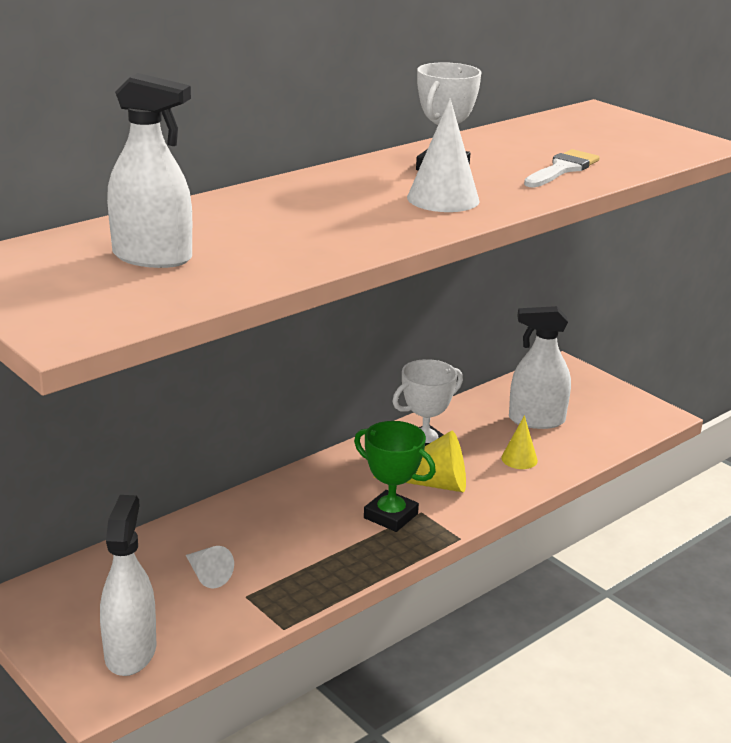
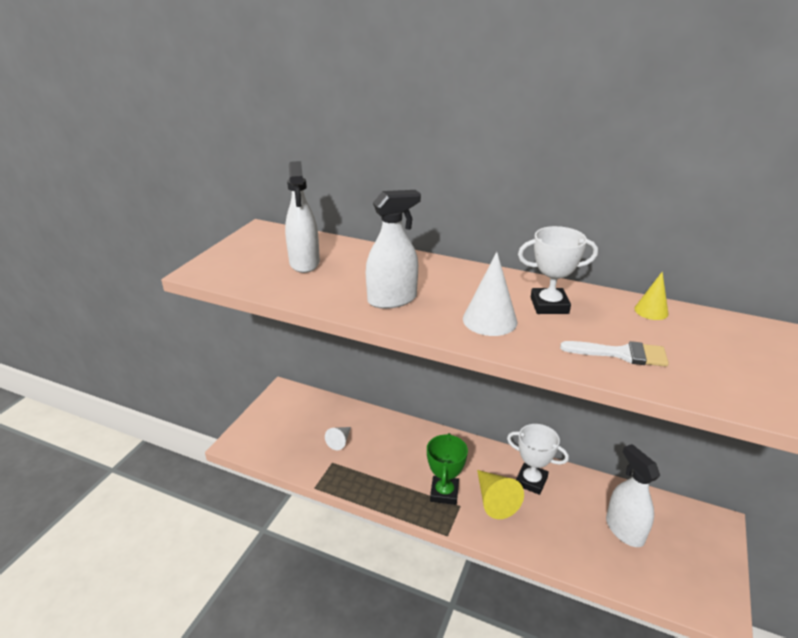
camera: 65 degrees right, 5 degrees up
white spray bottle [100,495,157,676] -> white spray bottle moved to [366,190,421,309]
yellow cone [501,415,538,469] -> yellow cone moved to [634,271,668,320]

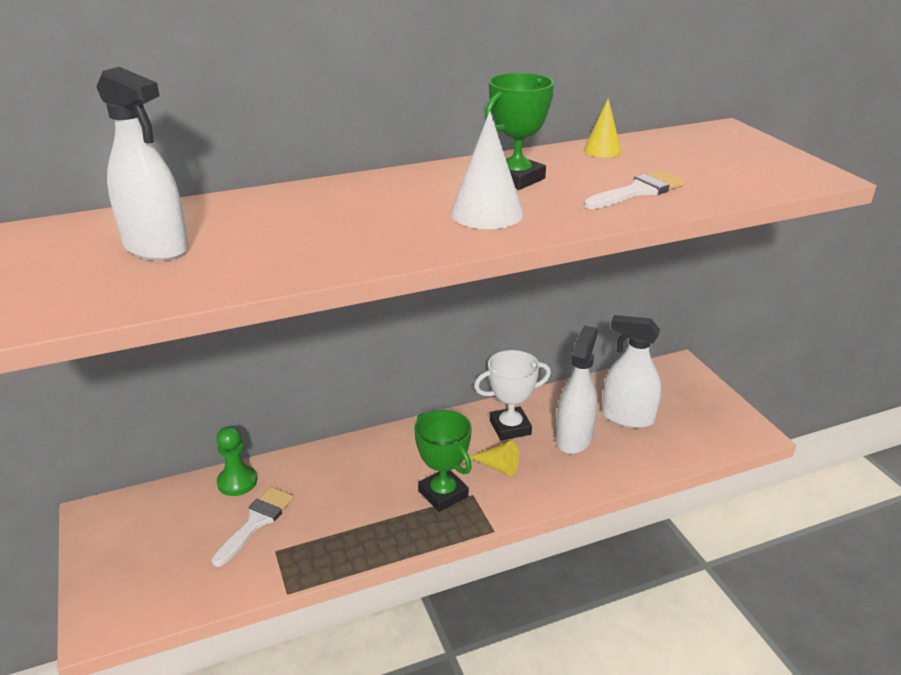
camera: 45 degrees left, 0 degrees up
white cone [325,427,351,450] -> white brush [212,487,294,567]
white spray bottle [366,190,421,309] -> white spray bottle moved to [555,325,598,454]
yellow cone [477,470,524,519] -> yellow cone [469,441,519,476], size x0.61
white trophy [518,226,598,314] -> green trophy [485,73,554,190]
none -> green pawn [216,426,257,496]

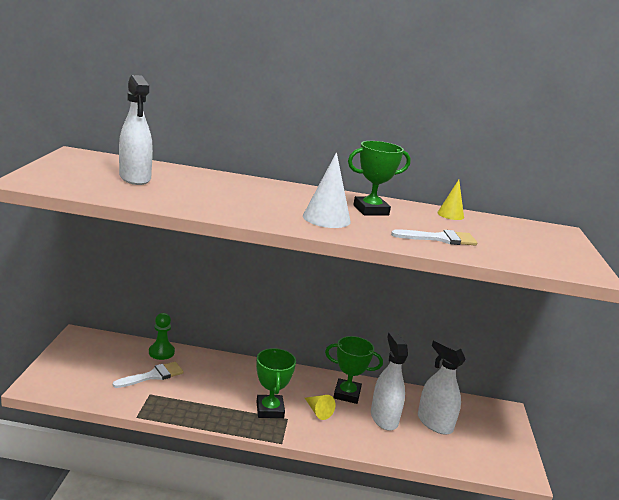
camera: 25 degrees right, 10 degrees down
white trophy [474,350,551,441] -> green trophy [325,336,383,404]
white spray bottle [555,325,598,454] -> white spray bottle turned 60 degrees counterclockwise [371,332,408,431]

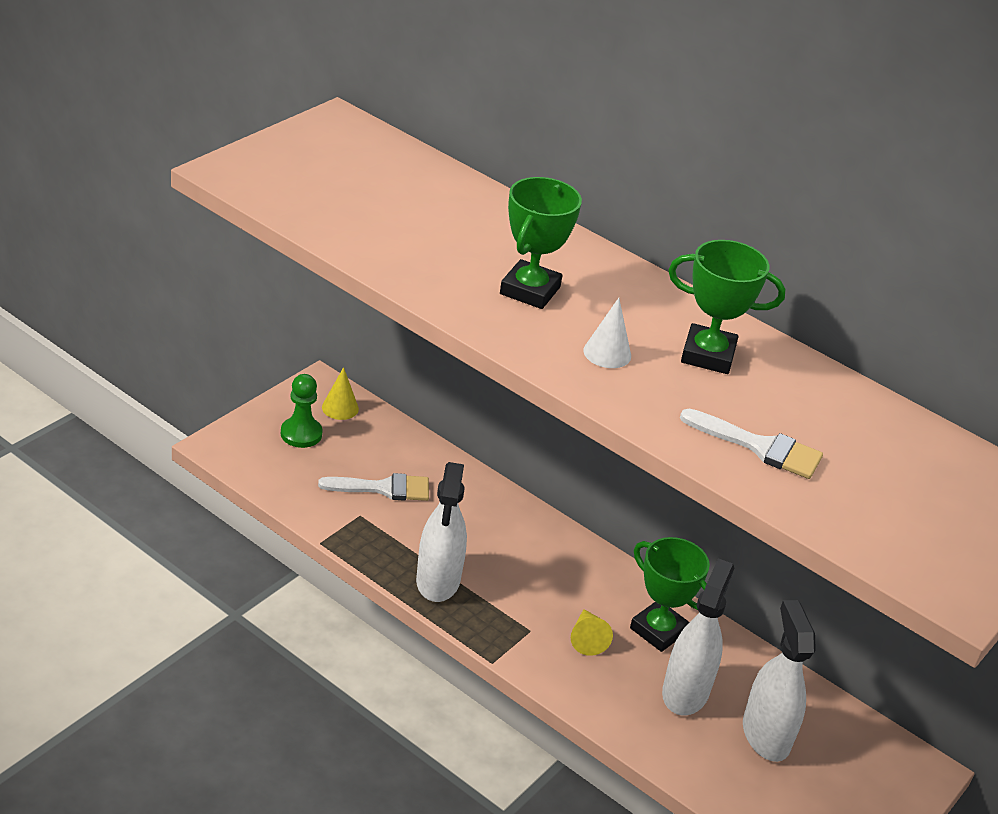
camera: 30 degrees right, 15 degrees up
white spray bottle [119,75,153,185] -> white spray bottle moved to [416,462,467,602]
green pawn [149,313,175,360] -> green pawn moved to [281,374,323,448]
green trophy [256,348,296,418] -> green trophy moved to [500,177,582,309]
white cone [303,152,351,228] -> white cone [584,298,631,368], size x0.61
yellow cone [437,180,464,220] -> yellow cone moved to [322,367,359,420]

